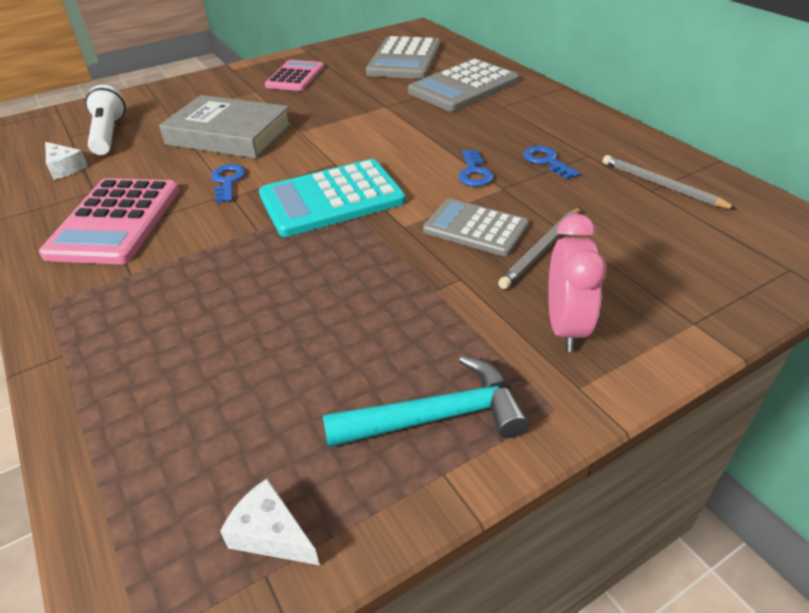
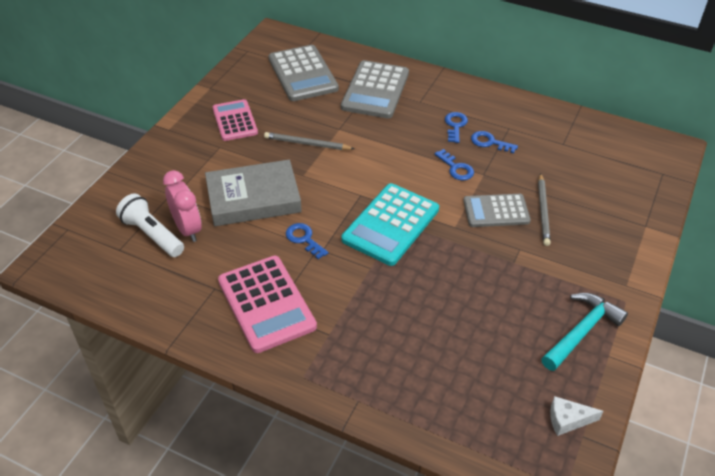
camera: 35 degrees left, 5 degrees up
white cheese [45,142,88,180] -> none
pink clock [548,214,607,352] -> pink clock moved to [163,170,202,242]
grey pencil [603,155,737,209] -> grey pencil moved to [264,132,355,150]
none -> blue key [445,112,468,143]

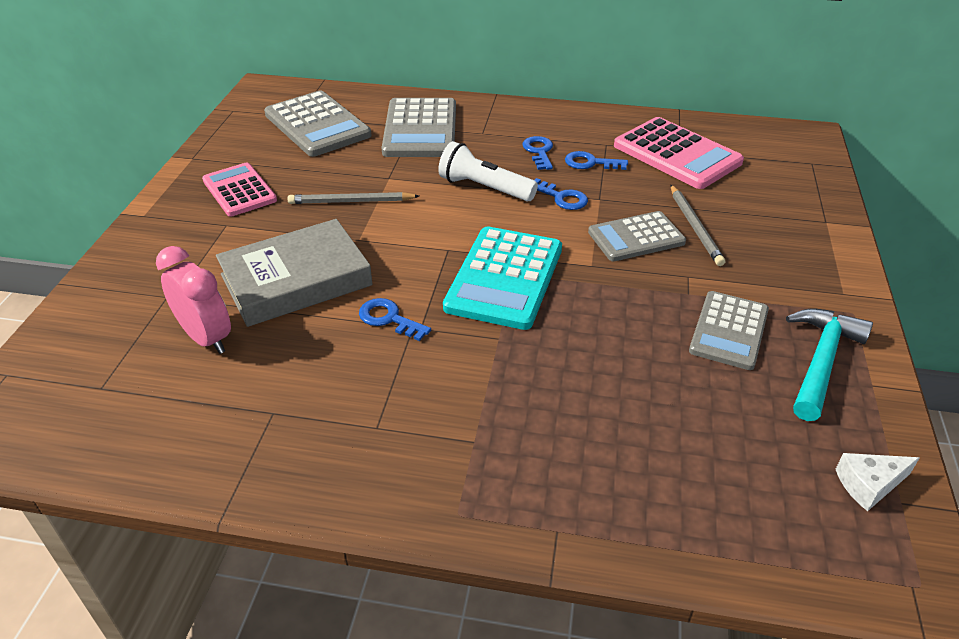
camera: 15 degrees left, 5 degrees down
white flashlight [116,193,184,257] -> white flashlight moved to [438,141,538,201]
pink calculator [218,256,317,353] -> pink calculator moved to [614,117,744,189]
none -> grey calculator [689,291,769,370]

